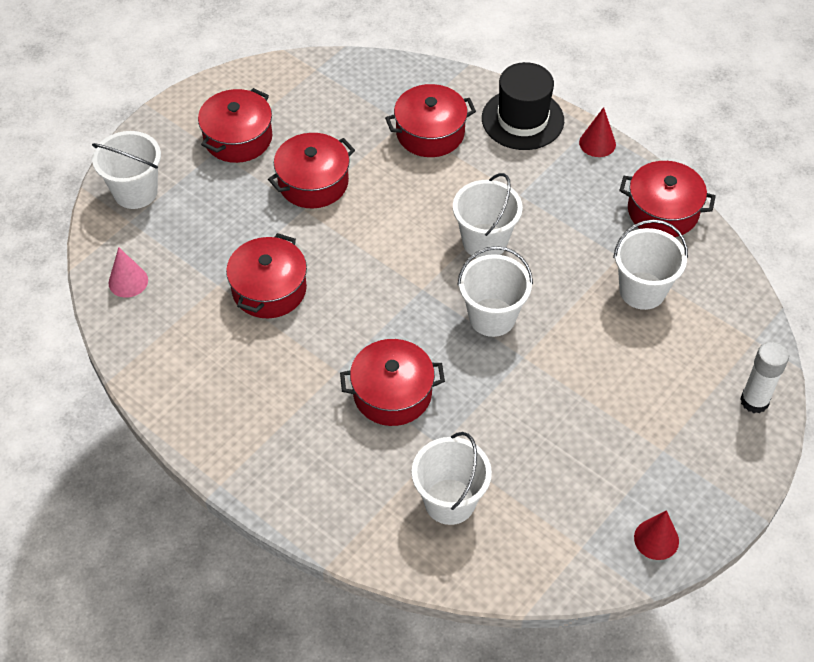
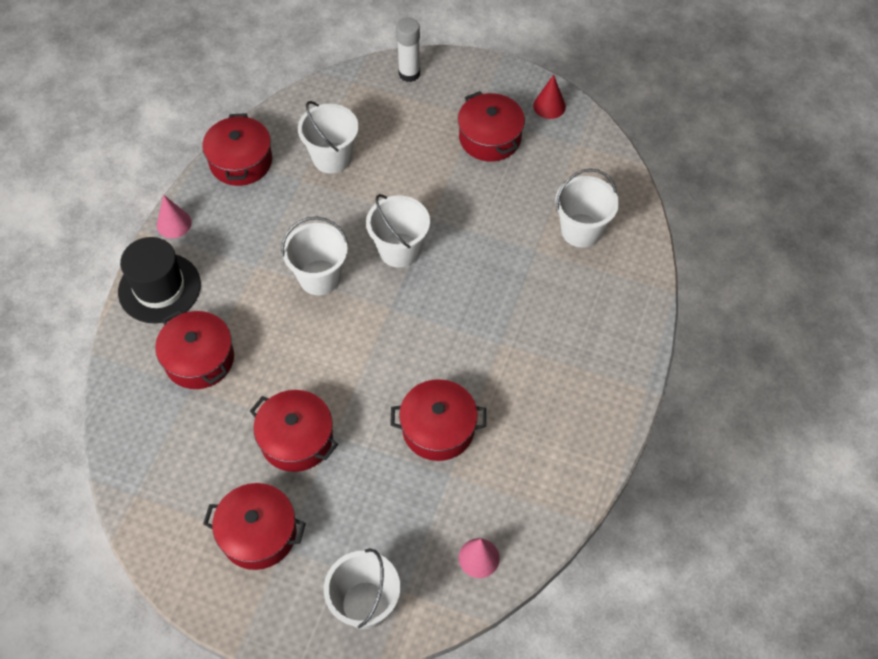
camera: 110 degrees left, 5 degrees up
red pot [340,339,445,426] -> red pot moved to [458,91,525,161]
red cone [579,107,616,157] -> pink cone [157,195,192,238]

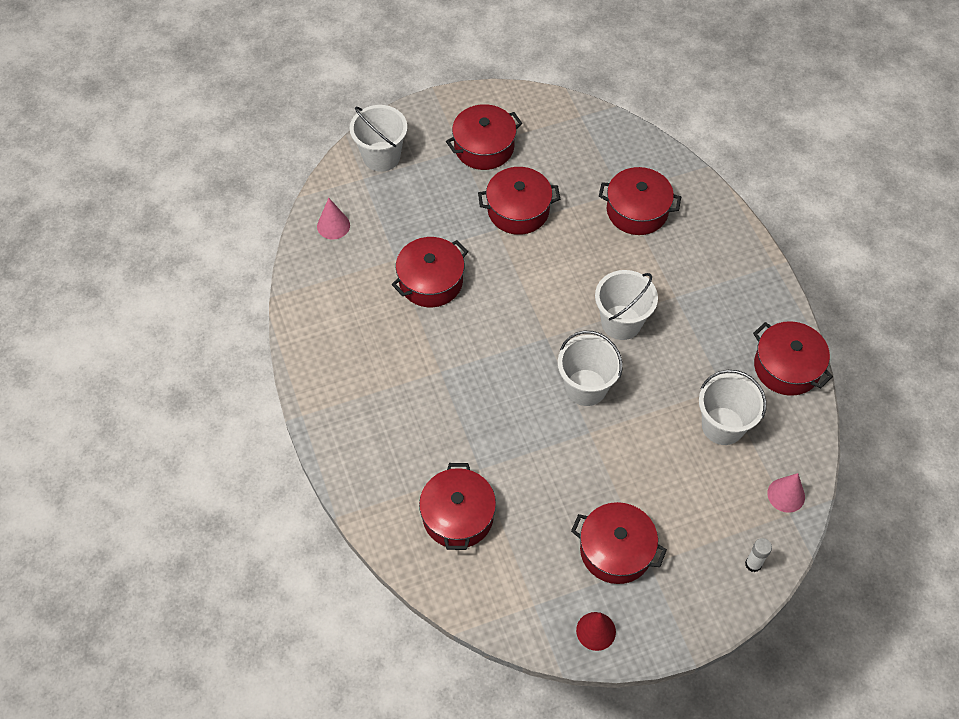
camera: 140 degrees right, 0 degrees up
black hat [118,237,201,323] -> none
pink cone [157,195,192,238] -> pink cone moved to [767,473,805,513]
white glue stick [396,18,420,82] -> white glue stick [745,538,772,572], size x0.63
white bucket [555,169,619,248] -> red pot [419,463,496,550]

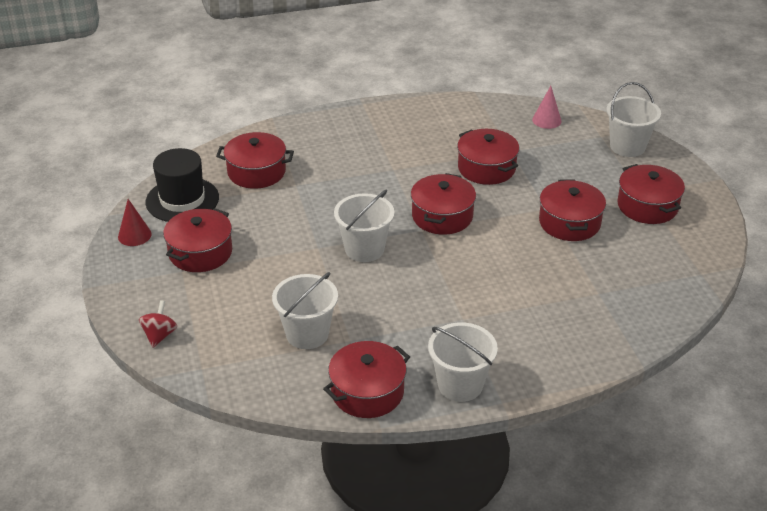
camera: 95 degrees right, 20 degrees down
white bucket [595,270,658,340] -> white bucket moved to [428,322,498,402]
red pot [599,167,681,235] -> red pot moved to [411,173,476,235]
white glue stick [745,538,772,572] -> red spinning top [139,300,177,348]
pink cone [767,473,805,513] -> none
none -> black hat [146,148,219,222]

